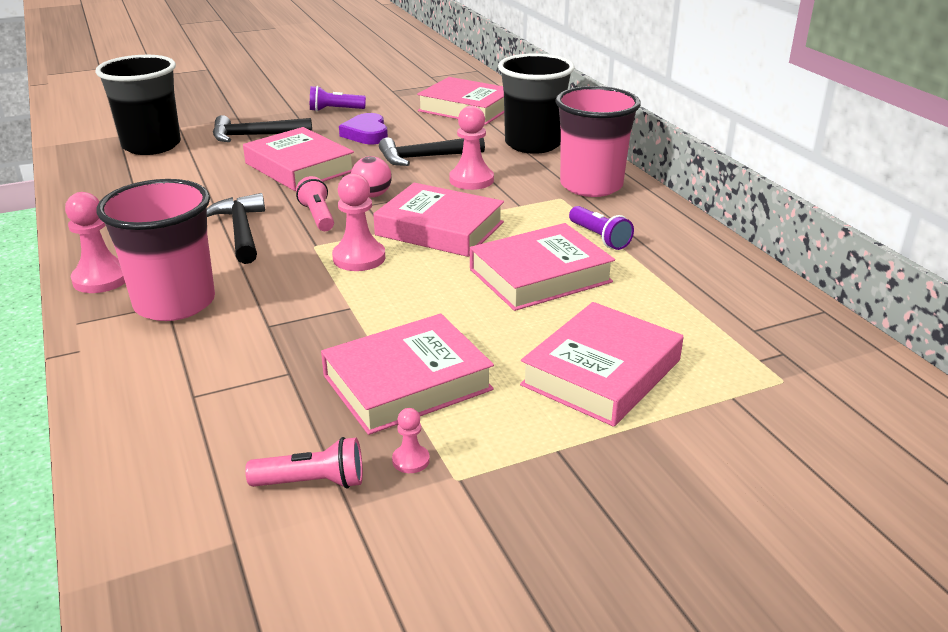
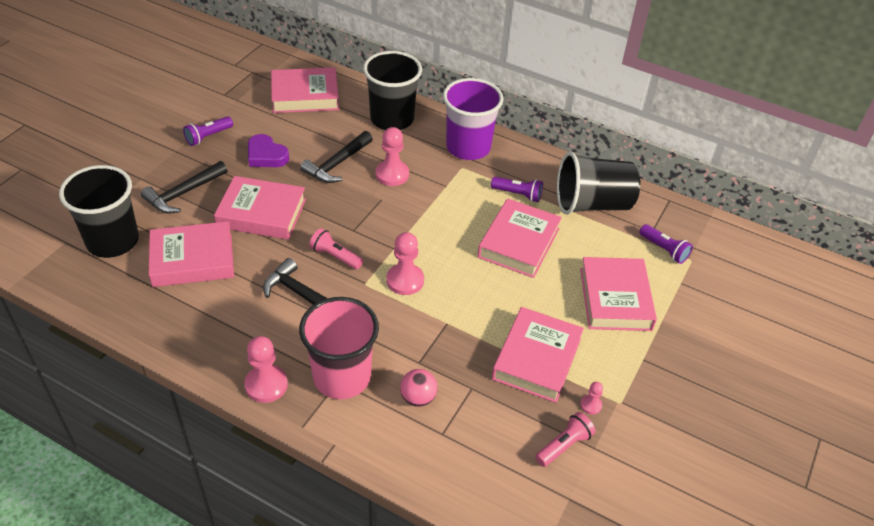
camera: 40 degrees left, 15 degrees up
pink ball [351,156,392,198] -> pink ball moved to [400,369,438,407]
pink book [373,183,504,257] -> pink book moved to [148,221,234,287]
pink cup [555,86,641,197] -> purple cup [443,78,504,160]
none -> black cup [557,152,640,215]
none -> purple flashlight [639,224,693,264]

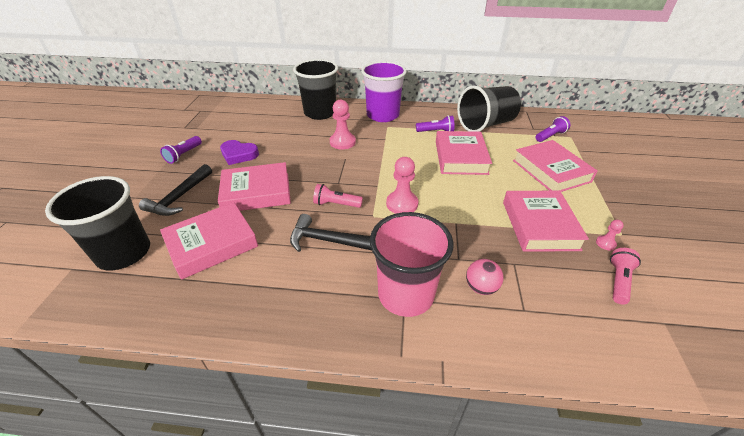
camera: 20 degrees left, 5 degrees down
pink pawn [244,336,288,403] -> none
pink book [271,67,339,113] -> none
black hammer [300,131,373,183] -> none
purple flashlight [639,224,693,264] -> purple flashlight turned 60 degrees counterclockwise [536,116,570,142]

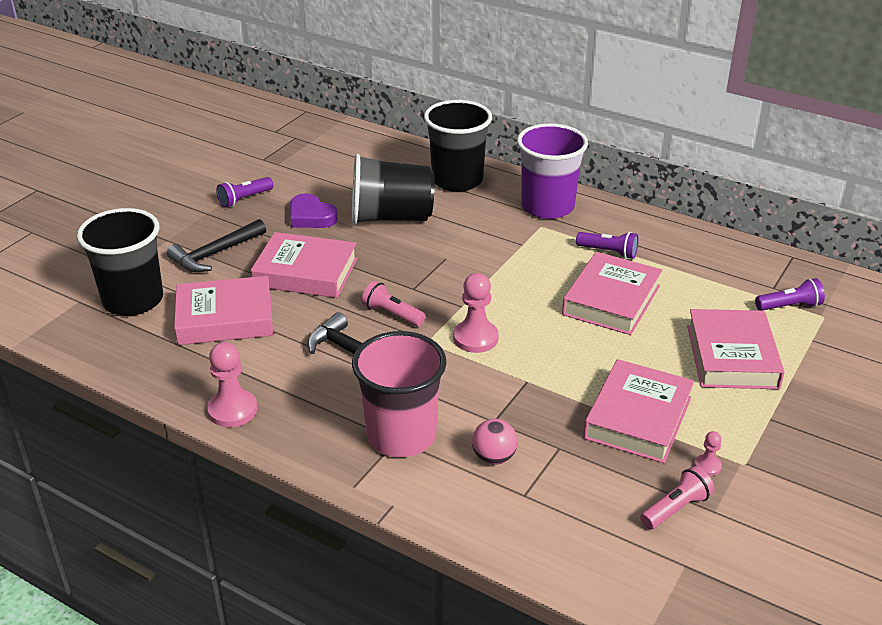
camera: 25 degrees right, 5 degrees down
pink pawn [330,100,356,150] -> pink pawn moved to [207,342,257,427]
black cup [457,85,521,132] -> black cup moved to [352,154,435,225]

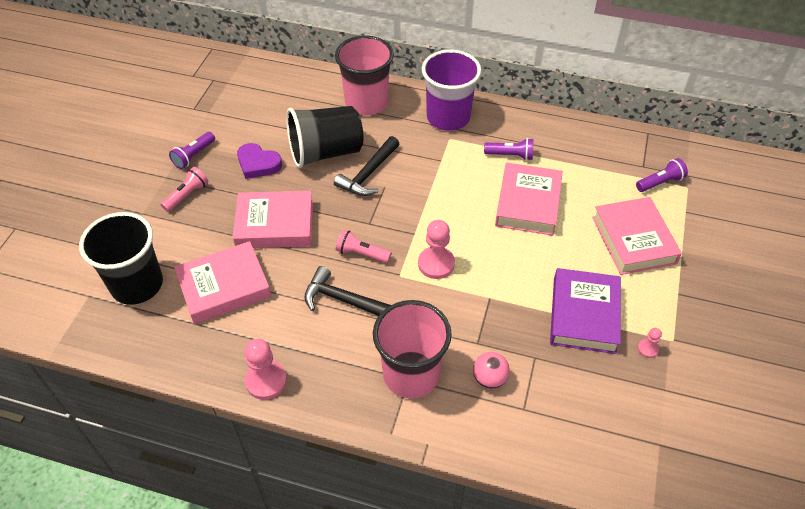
camera: 15 degrees left, 15 degrees up
black hammer [167,219,266,272] -> black hammer moved to [334,136,399,196]
black cup [424,100,492,192] -> pink cup [335,36,394,115]
pink book [583,359,694,463] -> purple book [550,268,621,354]
pink flashlight [640,466,714,529] -> pink flashlight moved to [160,167,208,212]

